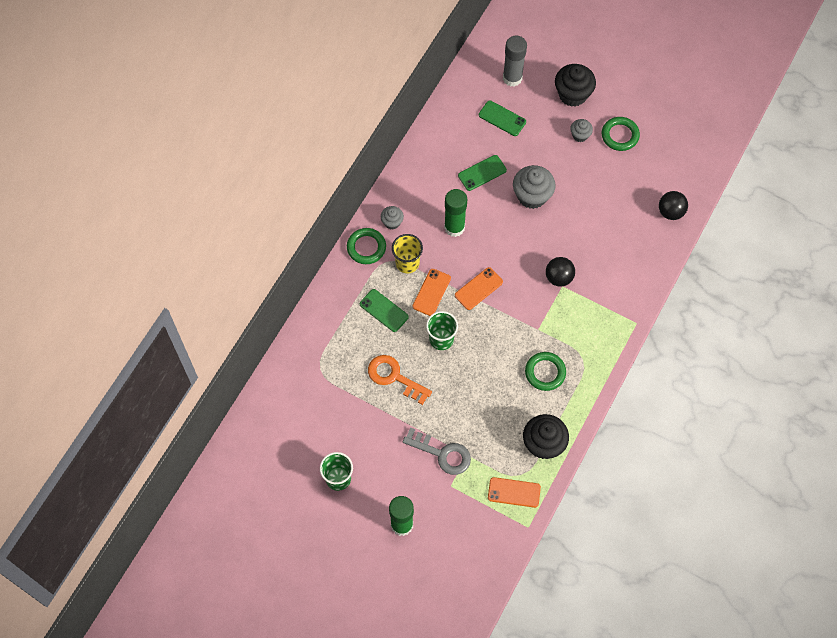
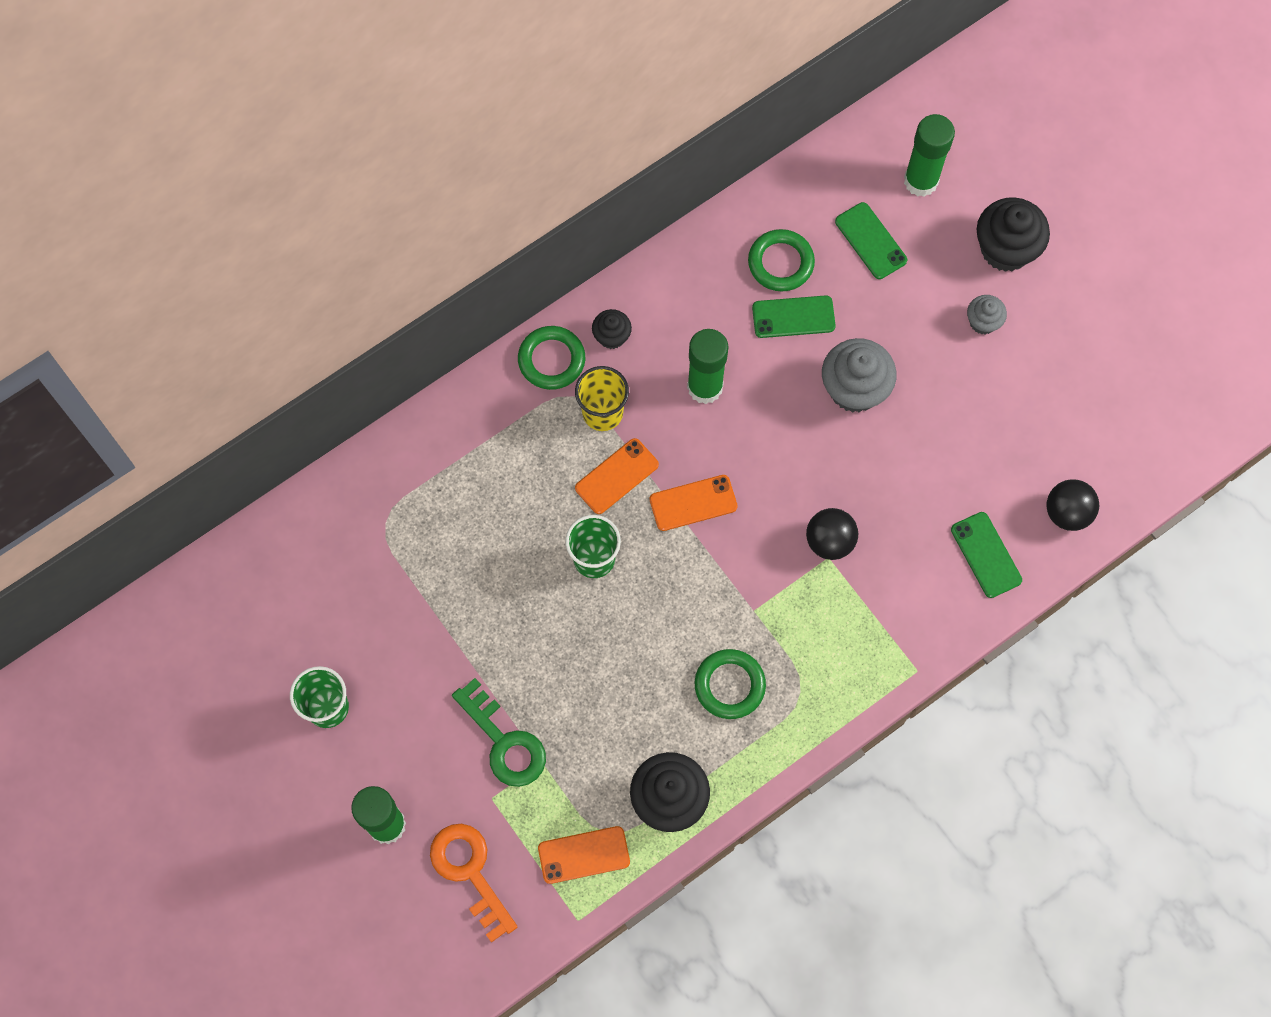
camera: 25 degrees right, 5 degrees up
green phone [360,289,409,332] -> green phone moved to [951,512,1022,598]
orange key [368,355,432,405] -> orange key moved to [430,824,517,943]
grey cupcake [381,206,404,229] -> black cupcake [592,309,632,349]
grey key [403,427,471,475] -> green key [452,678,546,787]
orange phone [488,477,541,508] -> orange phone turned 45 degrees counterclockwise [538,826,630,884]
grey glue stick [503,36,527,87] -> green glue stick [904,114,955,197]
green ring [602,117,640,151] -> green ring moved to [748,229,815,292]

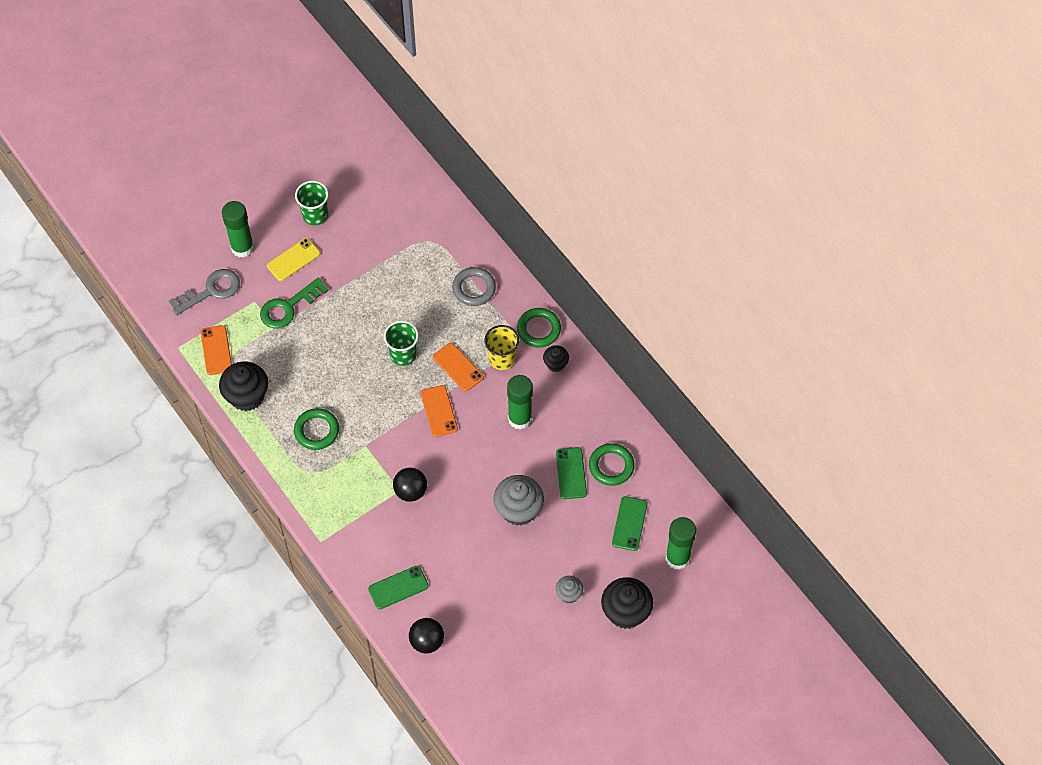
camera: 90 degrees right, 10 degrees down
orange key [430,824,517,943] -> grey key [169,269,240,315]
green phone [835,202,907,279] -> green phone turned 45 degrees counterclockwise [612,496,647,551]
none -> yellow phone [267,238,320,281]
none -> grey ring [452,267,496,306]

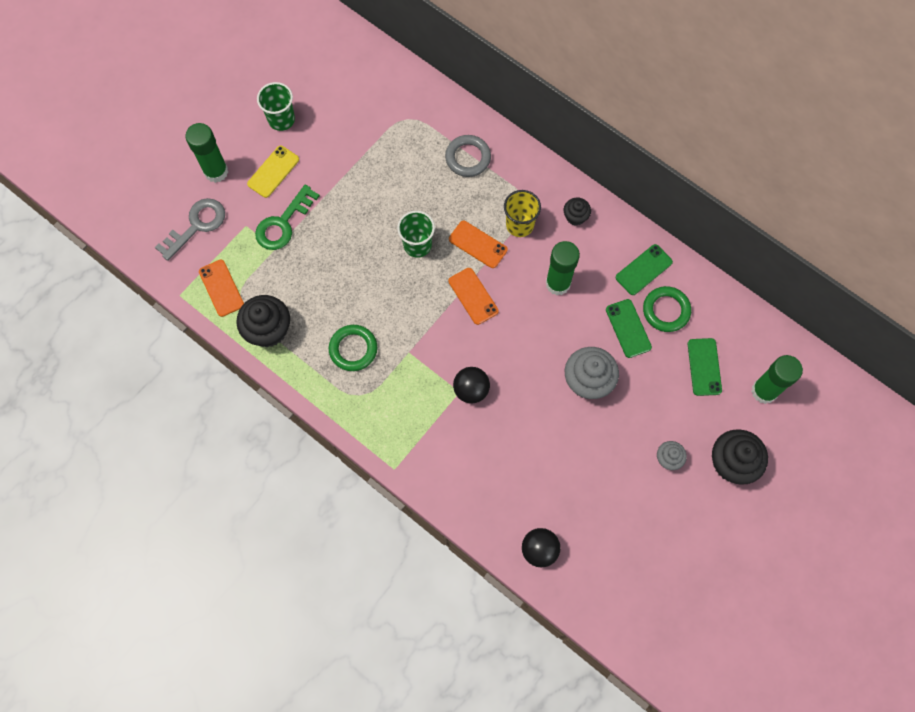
camera: 15 degrees left, 10 degrees up
green phone [368,566,428,609] -> green phone moved to [616,244,673,295]
green ring [517,308,561,347] -> none

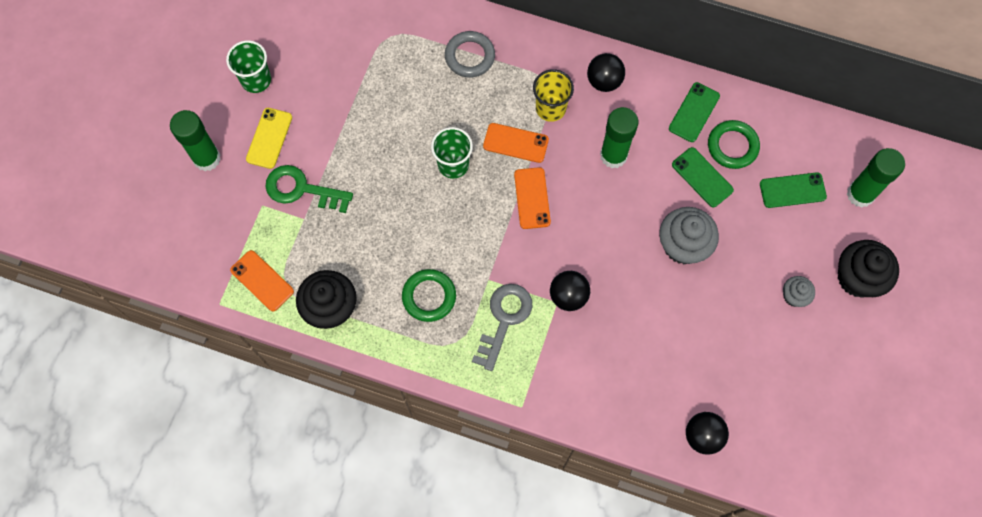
camera: 20 degrees left, 0 degrees up
grey key [155,198,225,261] -> grey key moved to [472,284,532,371]
green key [255,185,320,250] -> green key turned 90 degrees clockwise [266,165,353,213]
orange phone [448,268,499,325] -> orange phone turned 45 degrees clockwise [514,167,551,229]
black cupcake [564,198,591,226] -> black ball [587,53,625,92]
green phone [688,338,722,396] -> green phone turned 75 degrees counterclockwise [760,172,827,208]

